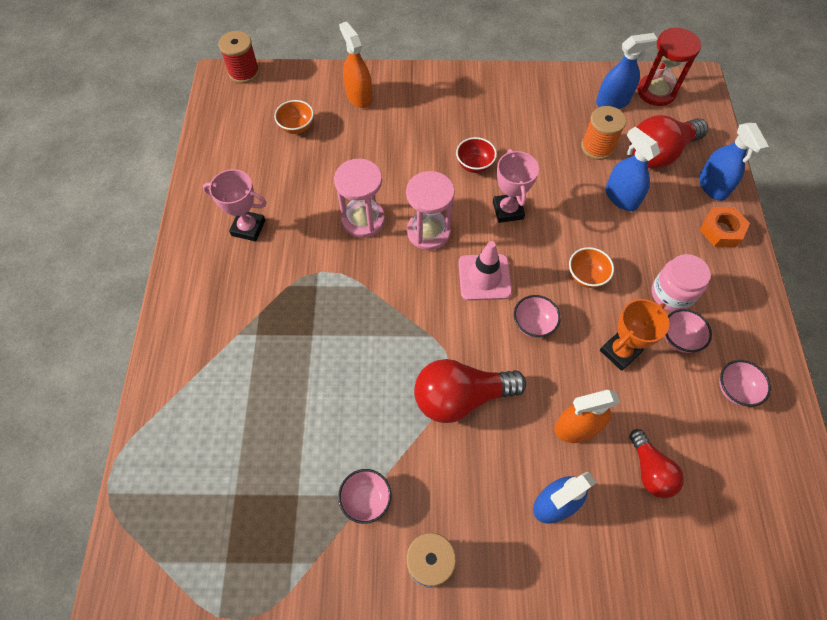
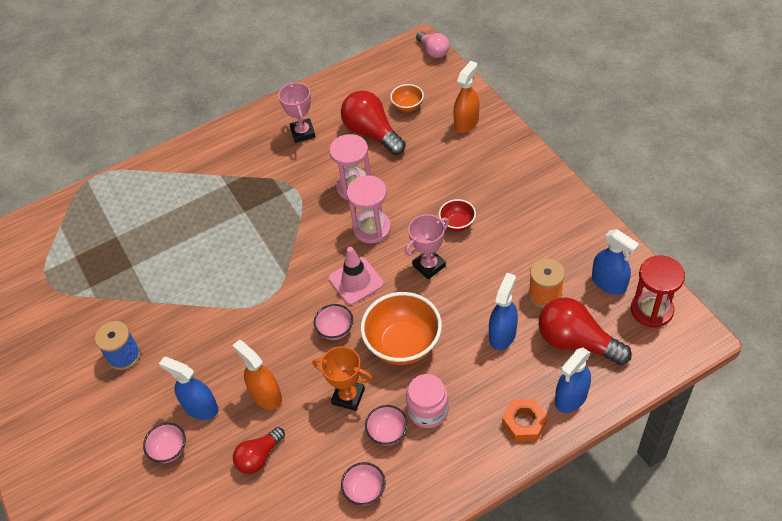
camera: 65 degrees right, 10 degrees down
red spool [219,31,259,84] -> pink light bulb [416,31,450,58]
pink bowl [338,469,391,524] -> pink bowl moved to [143,423,186,463]
red light bulb [414,359,526,423] -> red light bulb moved to [341,91,406,155]
orange bowl [569,247,614,288] -> orange bowl [361,292,442,365], size x1.97

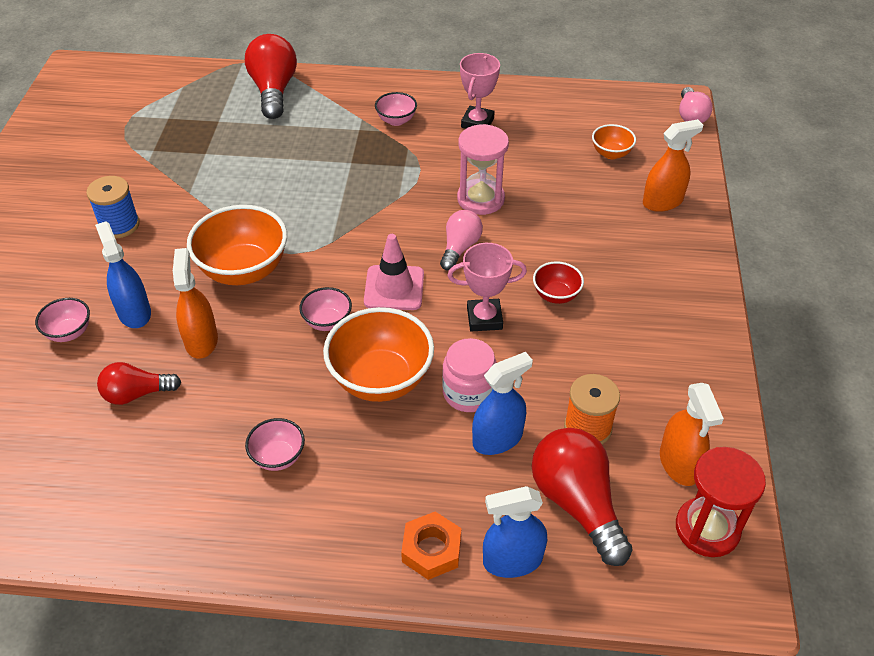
camera: 30 degrees right, 5 degrees down
orange trophy [312,346,373,411] -> none
red light bulb [341,91,406,155] -> red light bulb moved to [245,34,297,119]
pink bowl [341,462,386,506] -> pink bowl moved to [375,92,417,126]
pink hourglass [347,175,391,243] -> pink light bulb [440,210,483,271]
pink jar [406,374,449,428] -> pink jar moved to [442,338,497,412]
blue spray bottle [592,229,639,295] -> orange spray bottle [660,383,724,486]
none -> orange bowl [187,205,287,285]

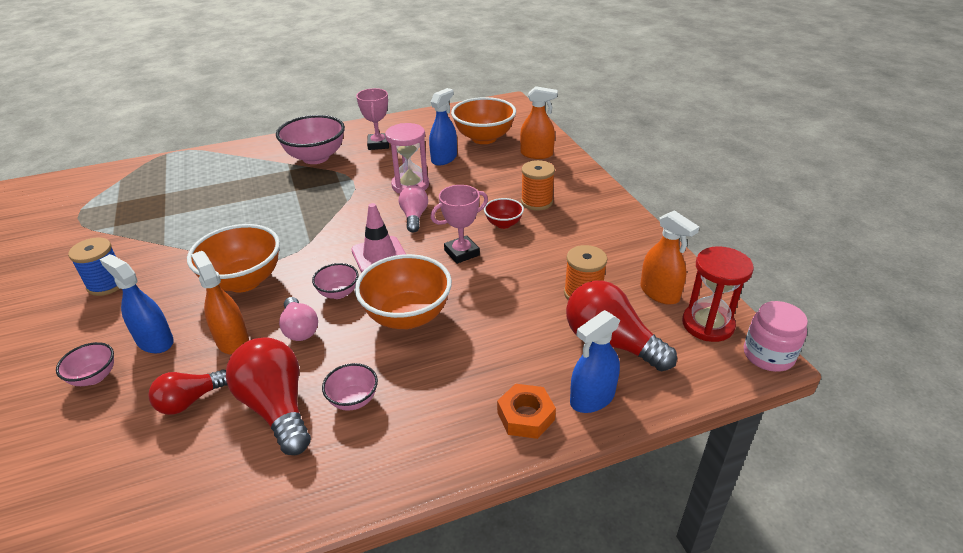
camera: 25 degrees left, 10 degrees down
red light bulb [245,34,297,119] -> red light bulb moved to [226,337,311,455]
pink bowl [375,92,417,126] -> pink bowl [276,115,345,164], size x1.97
pink jar [442,338,497,412] -> pink jar moved to [744,301,808,372]
blue spray bottle [472,352,533,455] -> blue spray bottle moved to [429,88,457,166]
orange bowl [592,124,636,159] -> orange bowl [451,97,516,144], size x1.97
orange spray bottle [643,119,703,212] -> orange spray bottle turned 60 degrees clockwise [520,86,558,159]
pink light bulb [679,87,713,123] -> pink light bulb moved to [279,297,318,341]
none -> orange spool [521,160,555,211]

